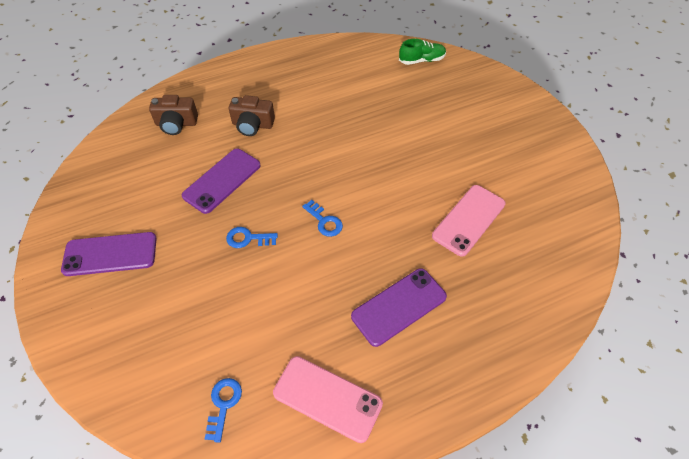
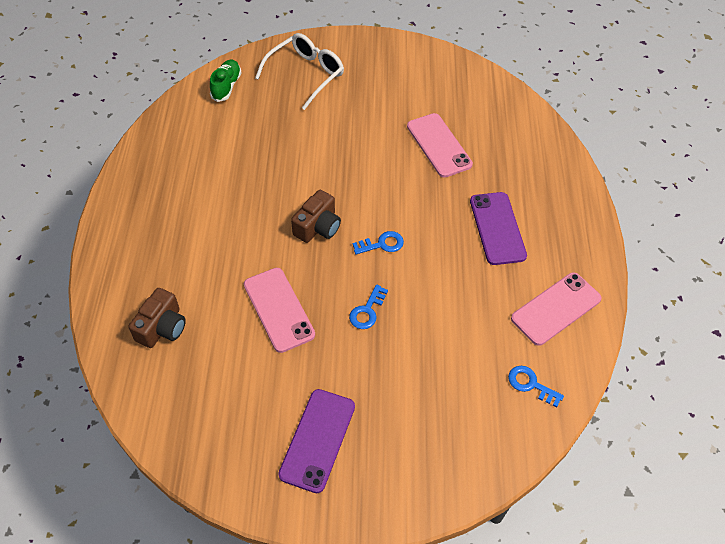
camera: 65 degrees left, 0 degrees up
purple phone [182,149,261,214] -> pink phone [244,268,315,353]
brown camera [229,95,275,136] -> brown camera moved to [291,190,341,243]
none -> white glasses [255,33,344,110]

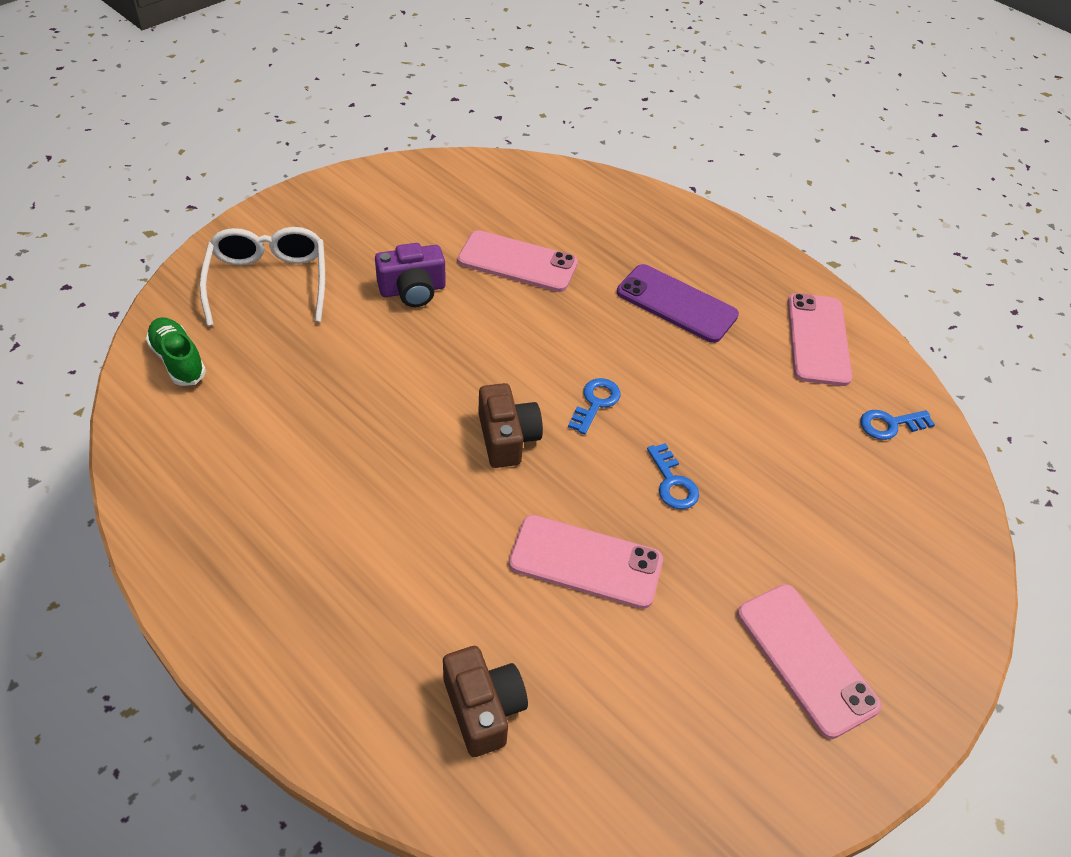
camera: 50 degrees left, 5 degrees down
purple phone [278,389,355,493] -> pink phone [737,584,882,739]
none -> purple camera [375,243,446,307]

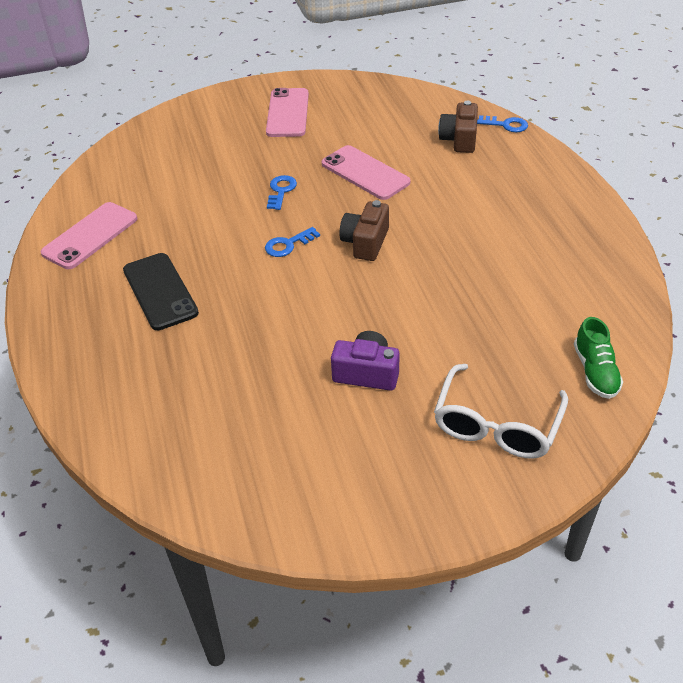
camera: 145 degrees left, 5 degrees down
pink phone [458,230,578,292] -> none
purple phone [617,264,739,343] -> black phone [123,253,199,330]
blue key [861,410,935,440] -> blue key moved to [477,115,528,132]

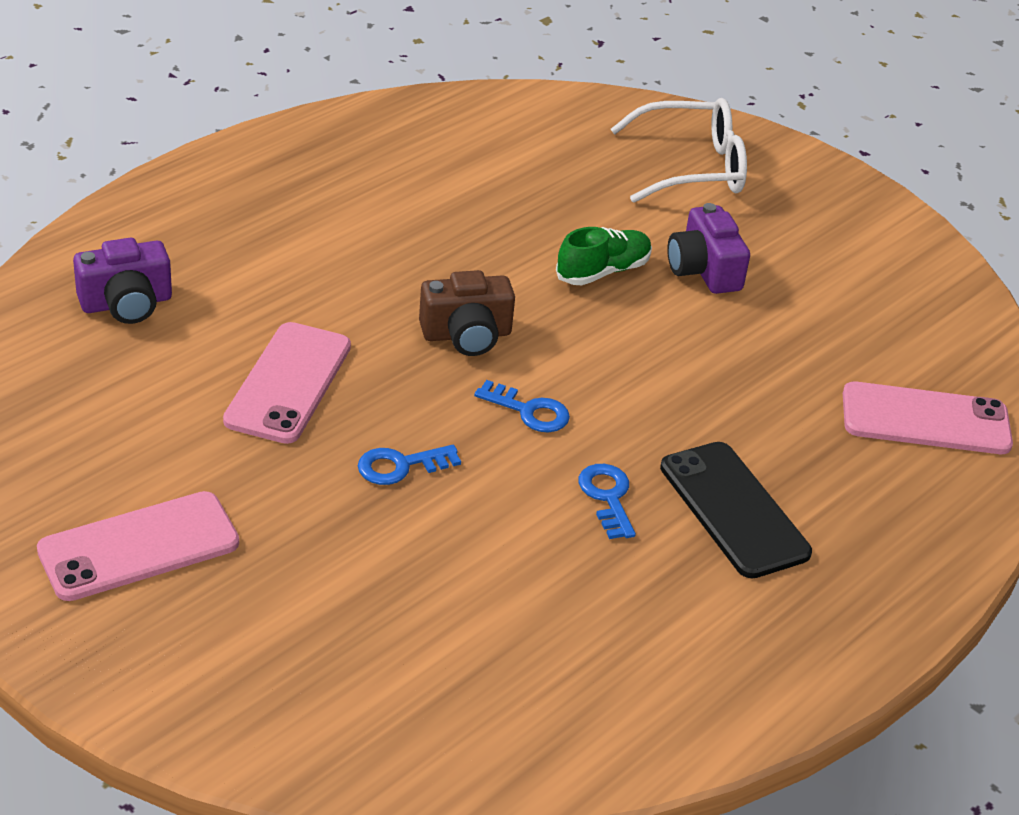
camera: 125 degrees left, 5 degrees down
pink phone [40,202,137,269] -> pink phone moved to [843,382,1013,454]
black phone [123,253,199,330] -> black phone turned 60 degrees counterclockwise [660,442,812,578]
brown camera [438,101,478,153] -> purple camera [73,237,172,324]
blue key [477,115,528,132] -> blue key moved to [578,464,636,539]
green shoe [574,317,623,399] -> green shoe moved to [556,227,652,285]

